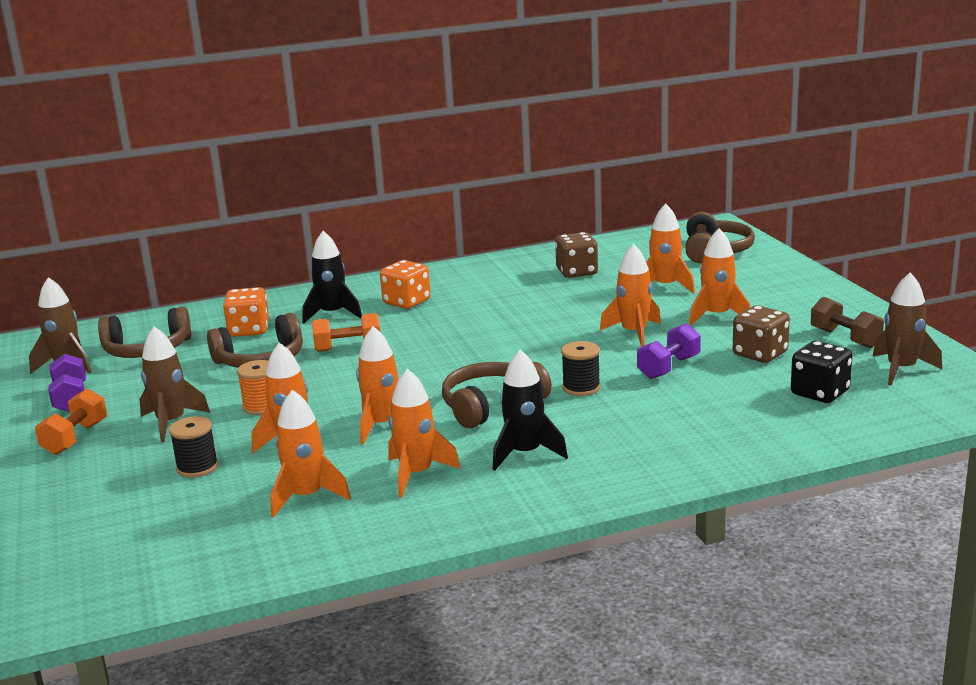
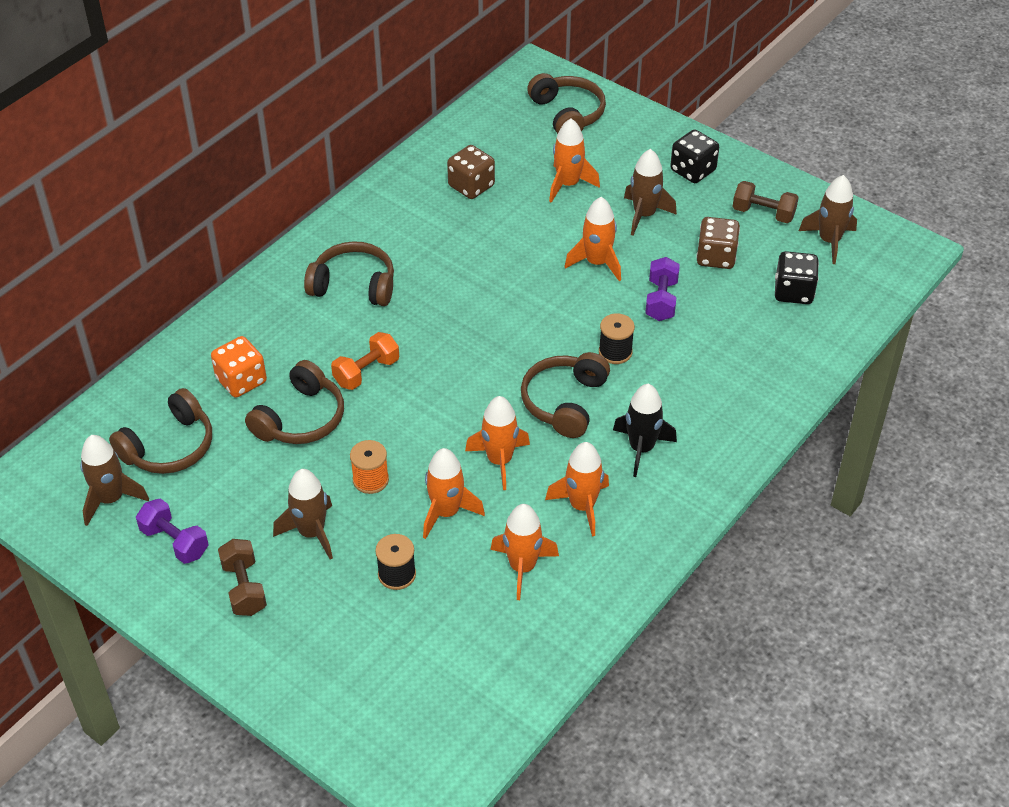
camera: 35 degrees left, 25 degrees up
orange dumbbell [35,389,107,455] -> brown dumbbell [218,539,267,616]
black rocket [303,231,362,324] -> none
orange dice [380,260,431,309] -> brown headphones [304,241,394,306]
orange rocket [689,228,750,325] -> brown rocket [624,149,677,236]
none -> black dice [670,129,719,183]

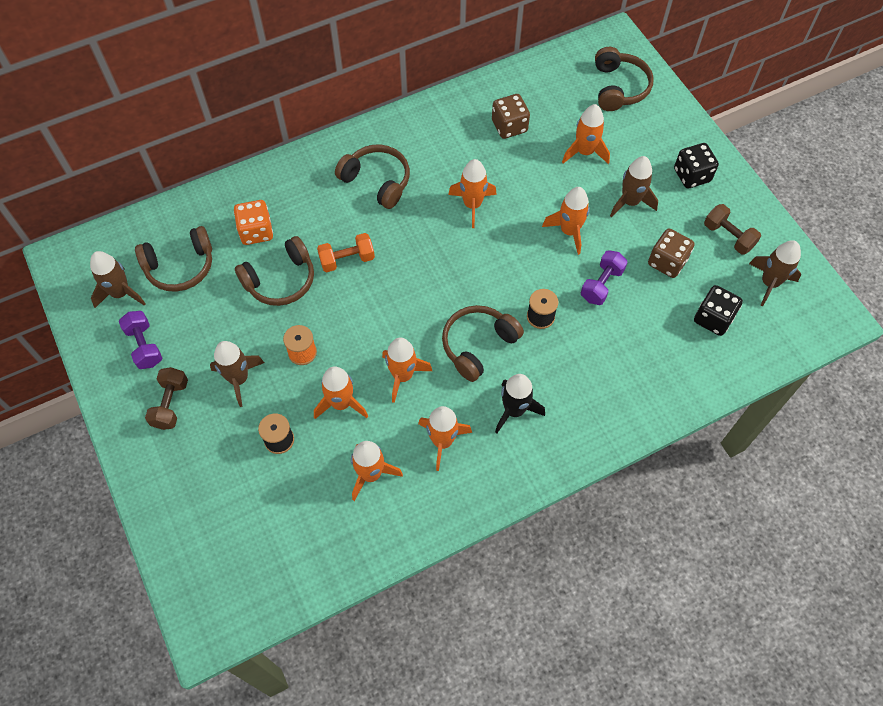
camera: 25 degrees right, 15 degrees up
none -> orange rocket [448,159,497,228]

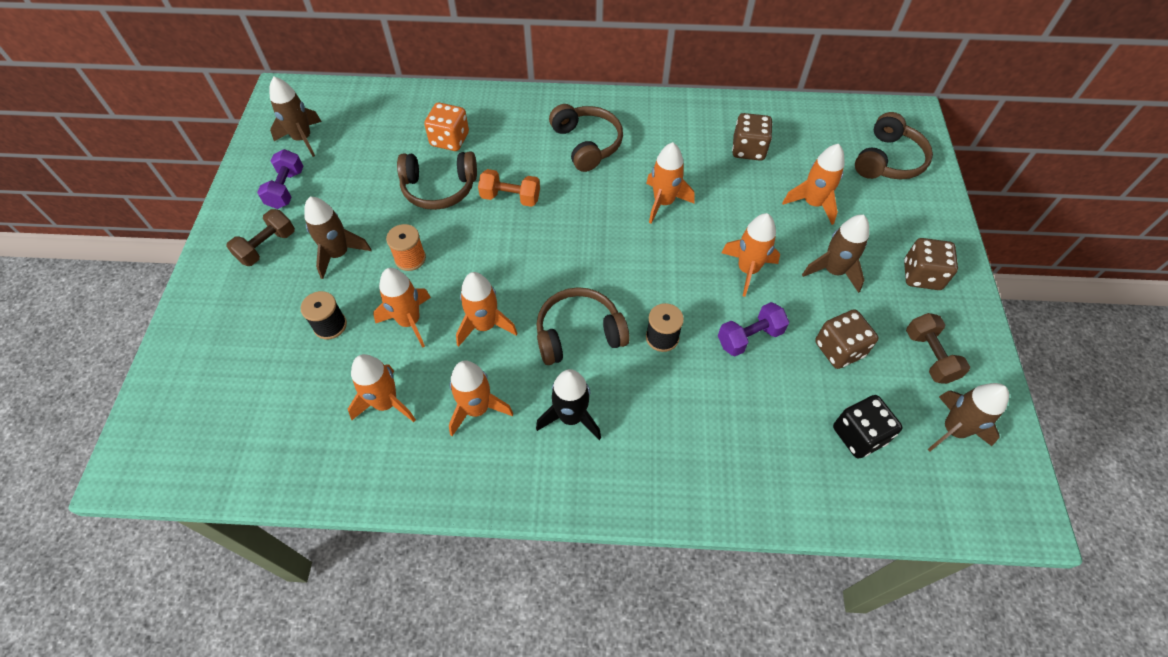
camera: 30 degrees right, 5 degrees down
brown headphones [135,226,212,292] -> none
black dice [674,143,719,189] -> brown dice [904,238,958,290]

